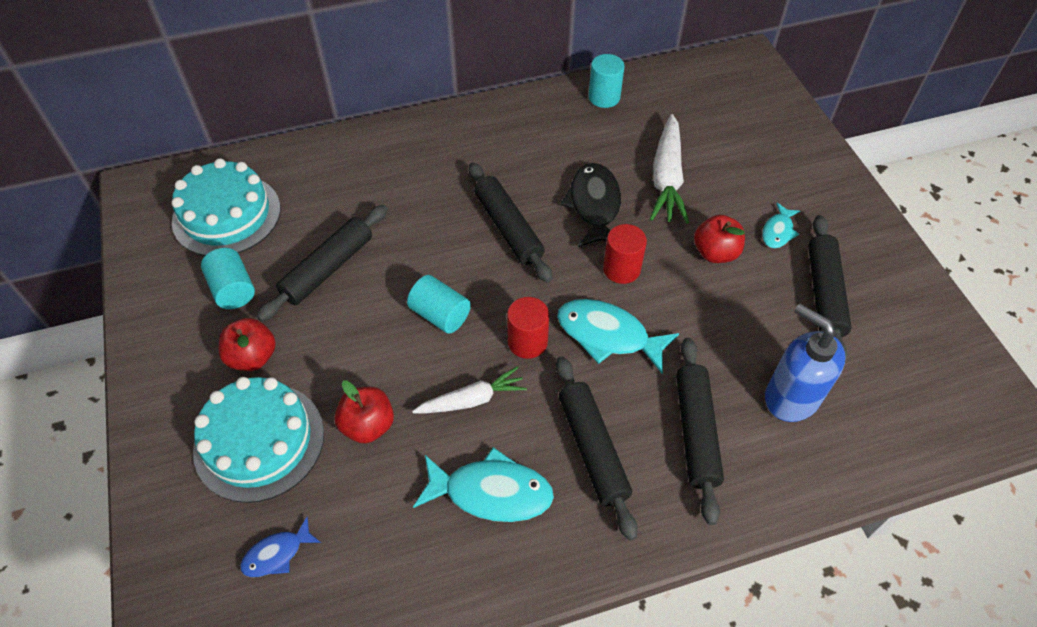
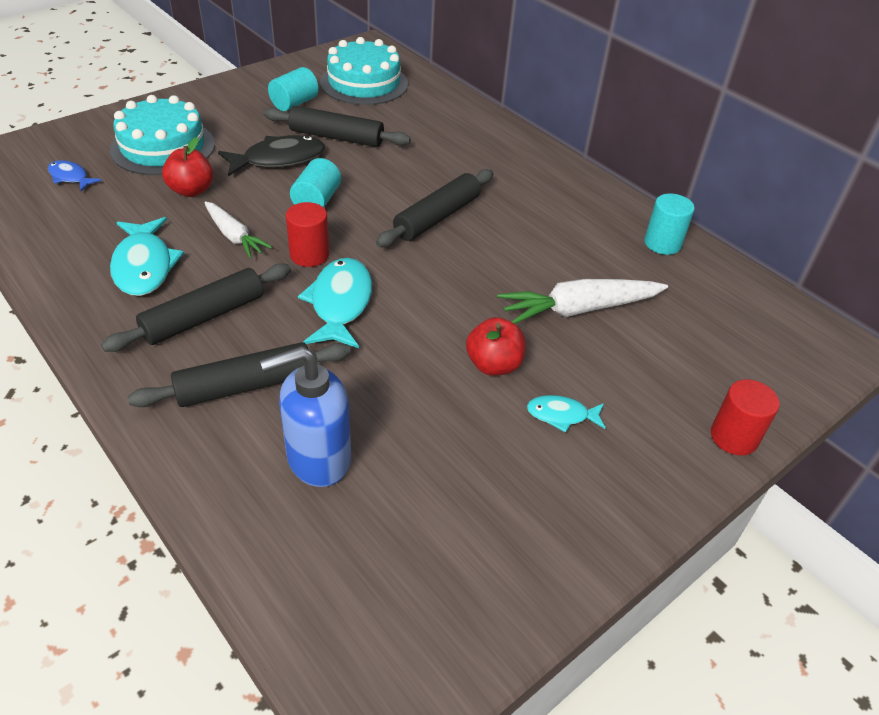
camera: 65 degrees right, 10 degrees down
red apple [219,318,276,371] -> none
black fish [560,163,621,247] -> black fish moved to [218,135,325,176]
red cylinder [603,224,647,284] -> red cylinder moved to [711,379,780,456]
blue soap dispenser [765,304,846,422] -> blue soap dispenser turned 135 degrees counterclockwise [260,346,351,487]
black rolling pin [808,215,852,359] -> none

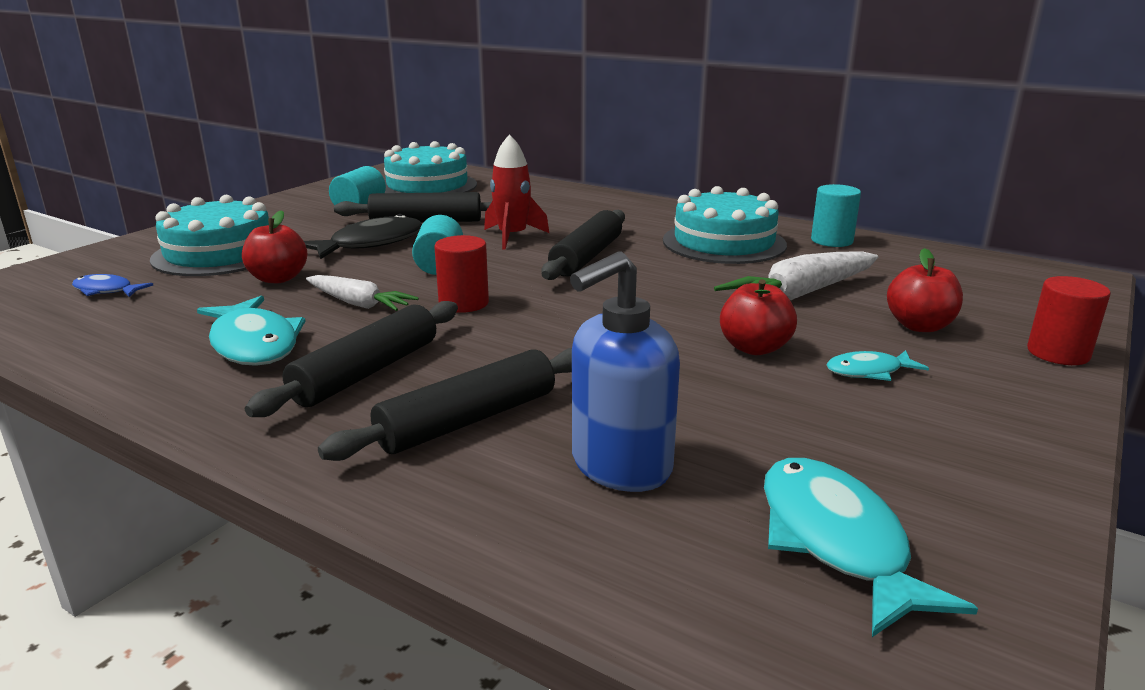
camera: 15 degrees left, 20 degrees down
turquoise fish [298,258,372,348] -> turquoise fish moved to [764,458,978,637]
none -> red rocket [484,134,549,250]
none -> turquoise cake [663,186,787,264]
none -> red apple [887,248,963,332]

